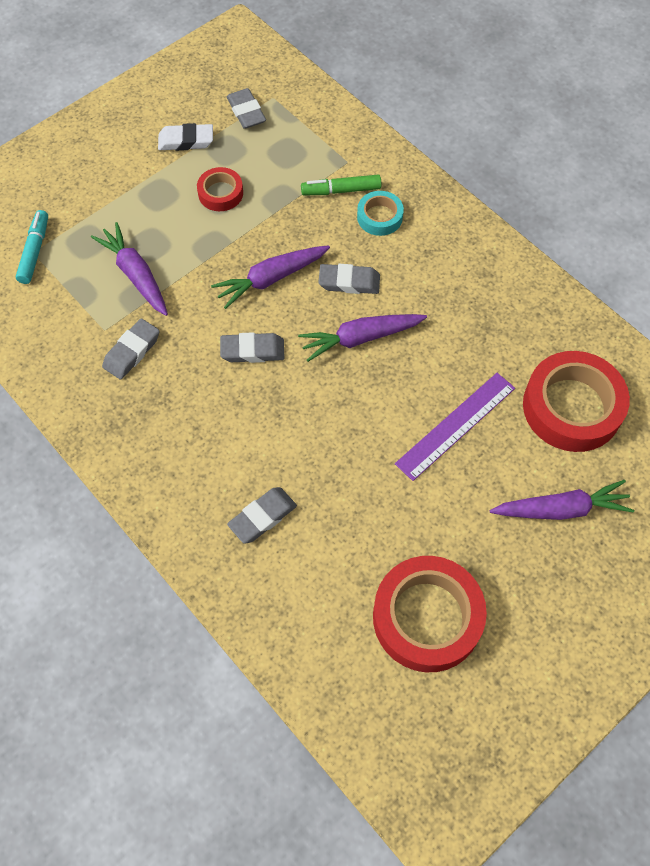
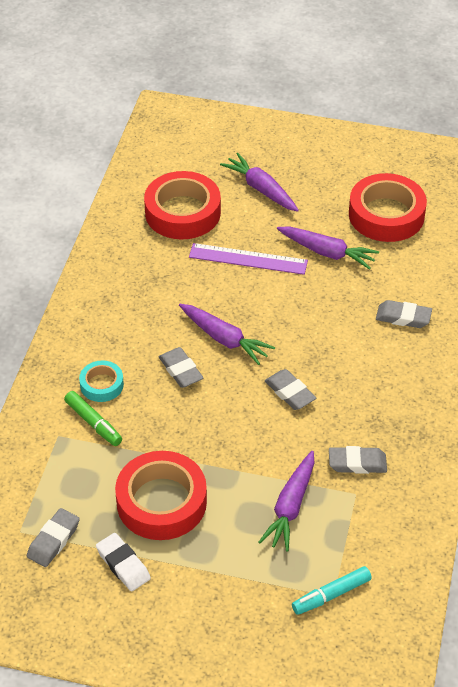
camera: 125 degrees left, 15 degrees down
red tape [197,167,243,211] -> red tape [115,451,207,540], size x1.94
purple carrot [211,245,330,309] -> purple carrot moved to [277,226,379,270]

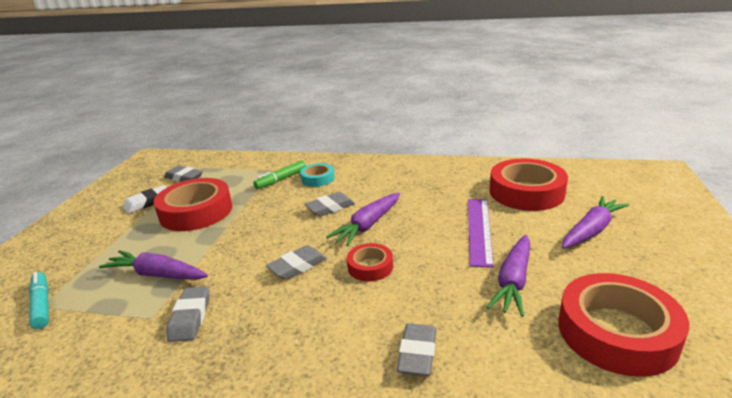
camera: 90 degrees right, 20 degrees down
none -> red tape [347,243,393,282]

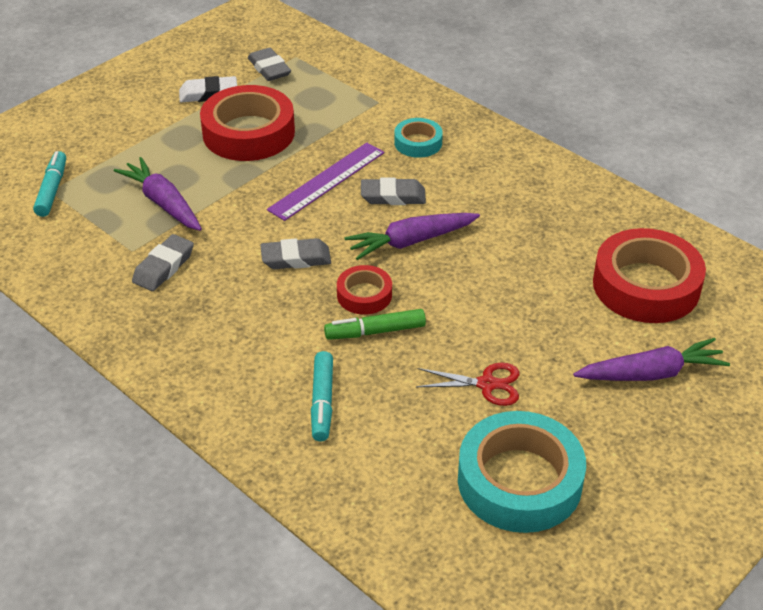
camera: 30 degrees right, 15 degrees up
green marker [253,160,306,189] -> green marker moved to [324,309,426,340]
grey eraser [397,323,436,376] -> turquoise marker [311,351,333,442]
purple ruler [468,199,494,268] -> purple ruler moved to [267,143,384,221]
purple carrot [487,235,530,317] -> red scissors [416,363,519,406]
red tape [558,273,689,377] -> turquoise tape [458,411,586,533]

